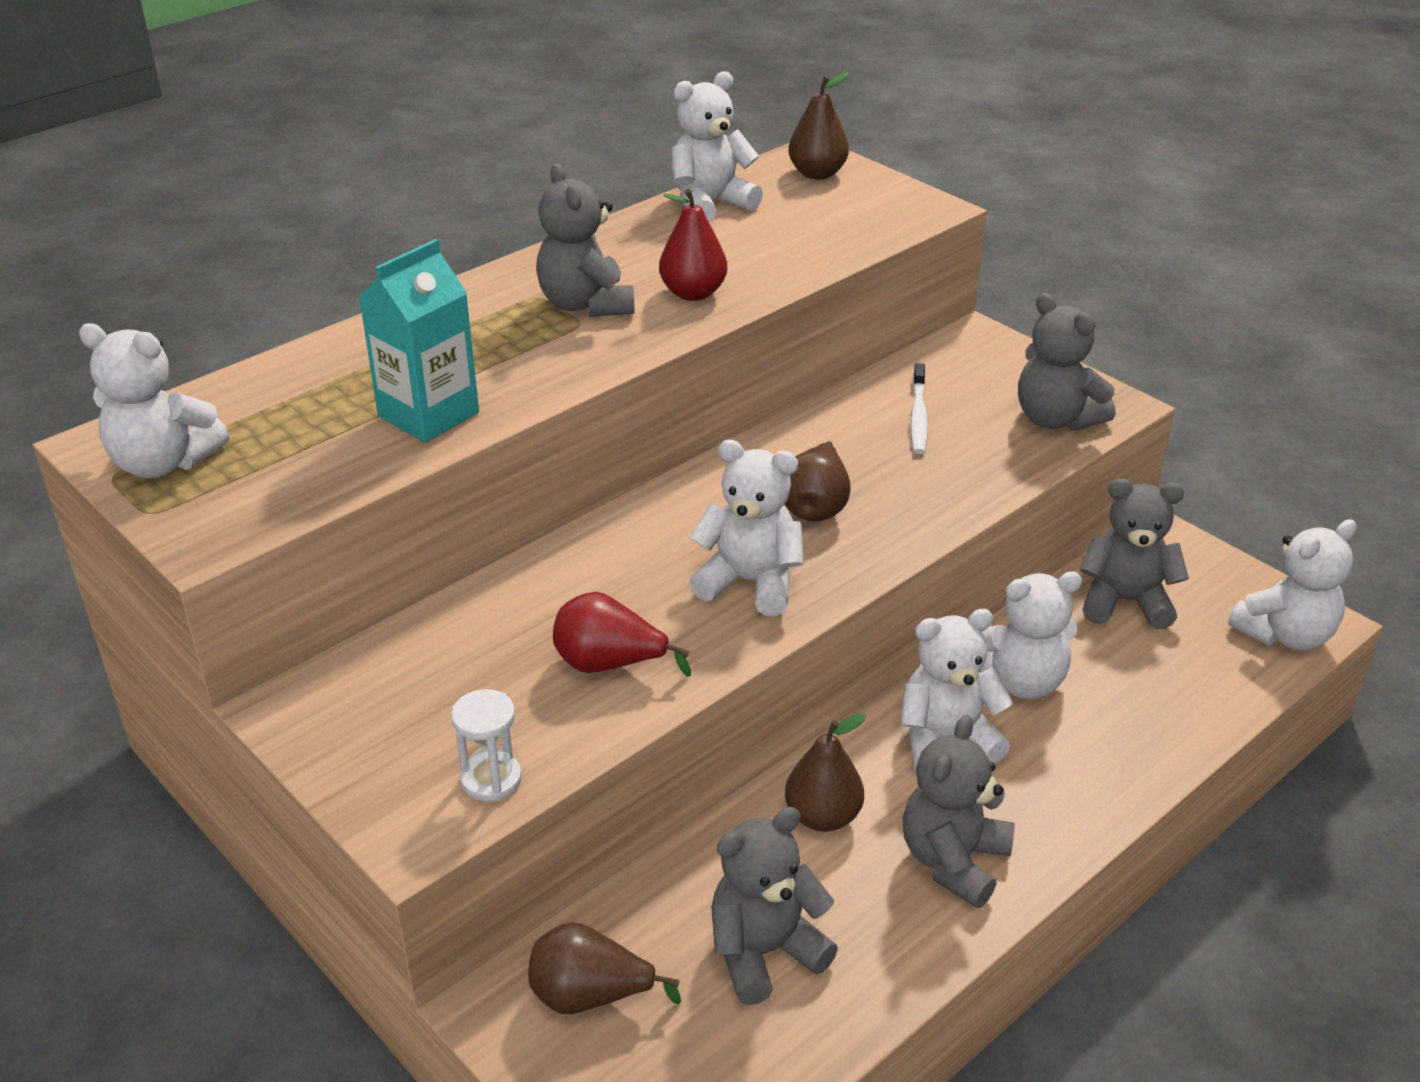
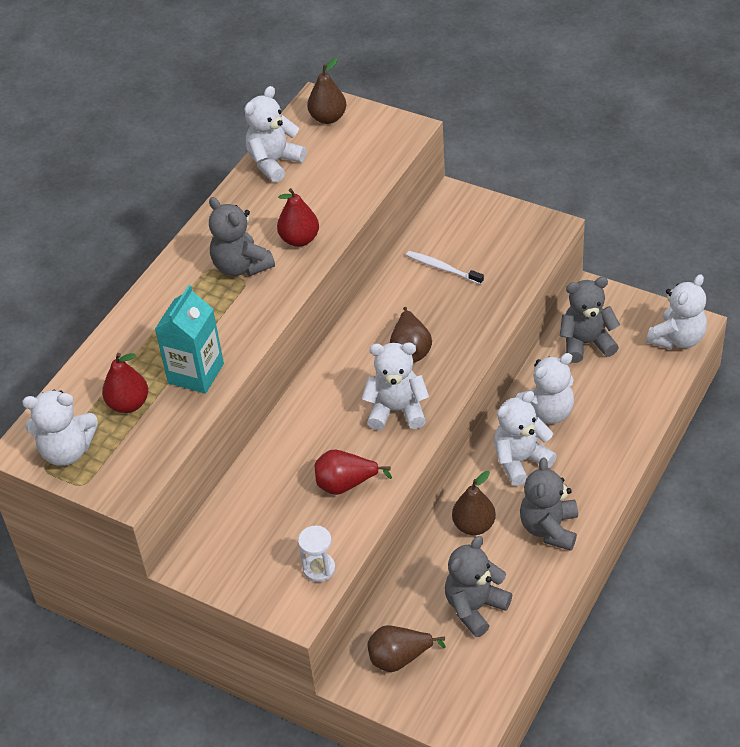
camera: 15 degrees left, 10 degrees up
white toothbrush [910,363,928,454] -> white toothbrush turned 135 degrees clockwise [406,251,484,285]
grey teddy bear [1018,293,1116,431] -> none
none -> red pear [102,353,148,413]

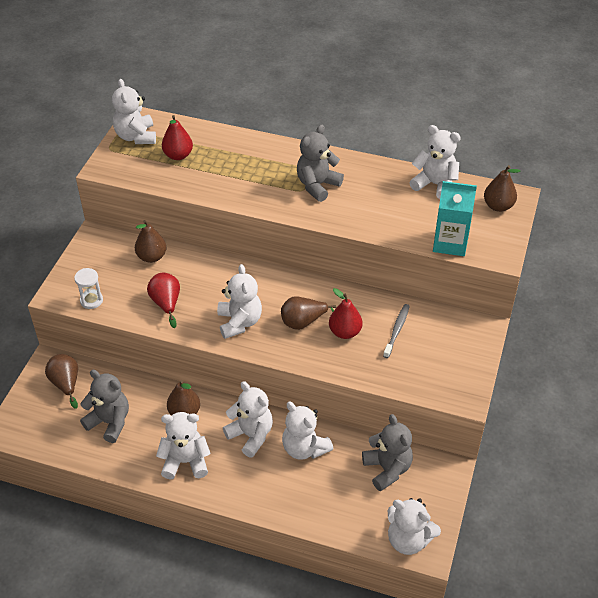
camera: 75 degrees right, 0 degrees up
turquoise carton [155,285,224,394] -> turquoise carton moved to [433,181,477,256]
red pear [277,188,319,247] -> red pear moved to [329,288,362,339]
white toothbrush [406,251,484,285] -> grey toothbrush [383,304,410,358]
grey teddy bear [520,457,578,551] -> white teddy bear [156,412,211,480]
none -> brown pear [135,220,166,263]

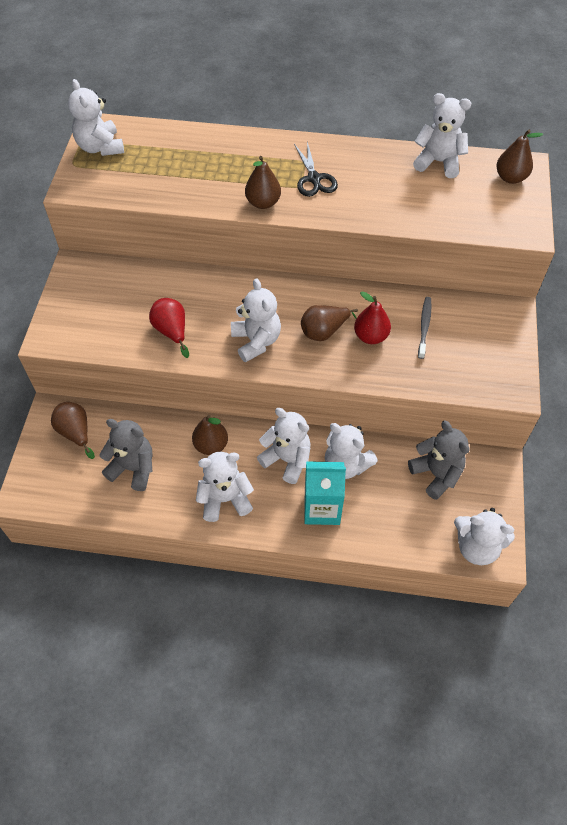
camera: 10 degrees left, 10 degrees up
white hourglass [74,268,103,309] -> none
brown pear [135,220,166,263] -> brown pear moved to [245,156,281,209]
red pear [162,115,193,160] -> none
grey teddy bear [297,125,344,202] -> black scissors [294,142,338,197]
turquoise carton [433,181,477,256] -> turquoise carton moved to [304,461,346,525]

